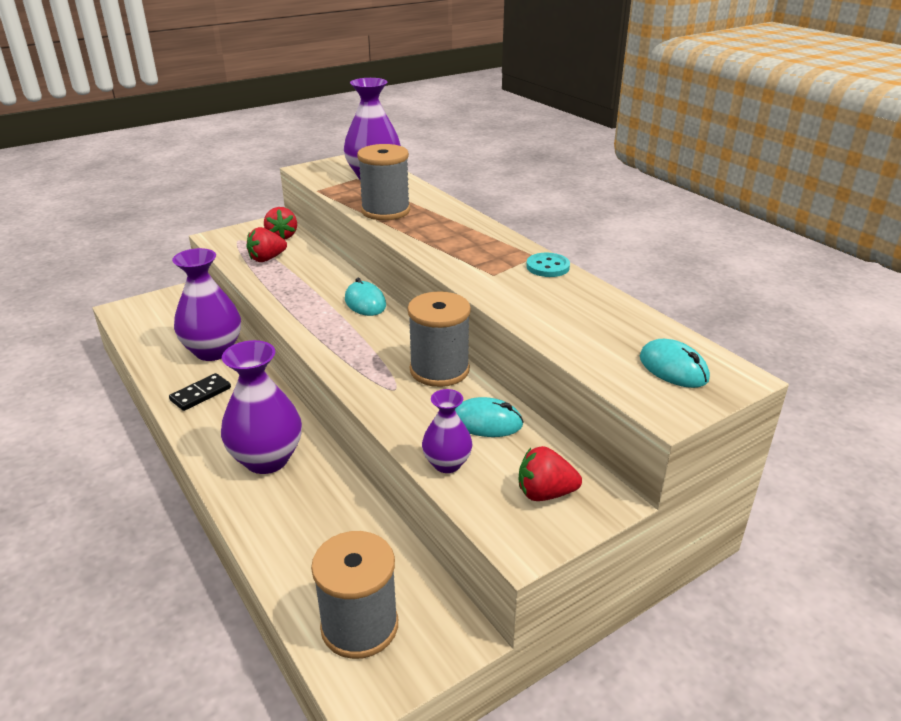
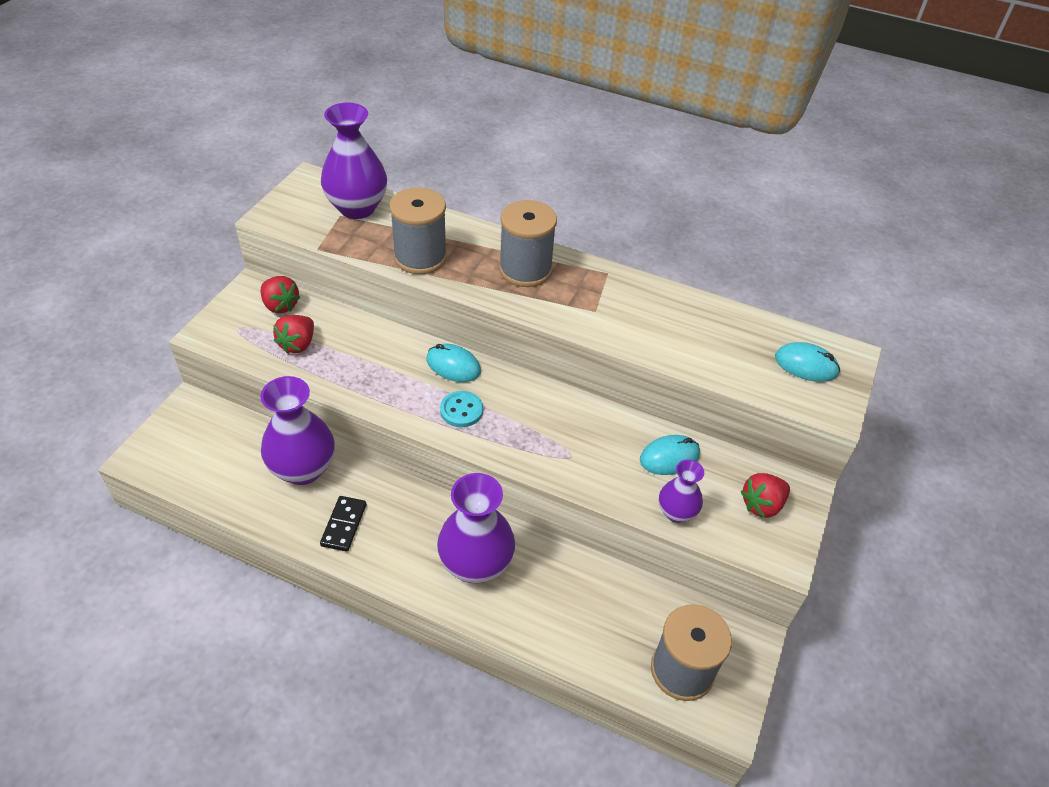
camera: 35 degrees left, 15 degrees up
grey spool [407,291,471,387] -> grey spool moved to [499,200,557,287]
turquoise button [526,253,570,277] -> turquoise button moved to [440,391,483,427]

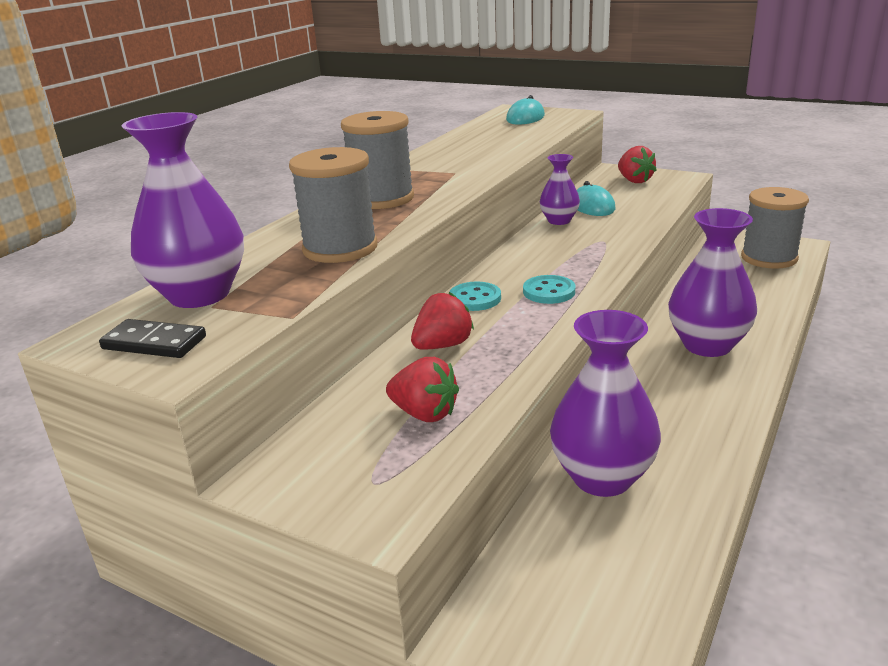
camera: 80 degrees left, 20 degrees down
red strawberry [260,276,300,313] -> red strawberry moved to [411,292,474,350]
black domino [320,496,366,552] -> black domino moved to [99,319,206,358]
turquoise mouse [426,344,481,382] -> turquoise button [449,282,501,311]
purple vase [659,459,704,523] -> purple vase moved to [540,154,580,225]

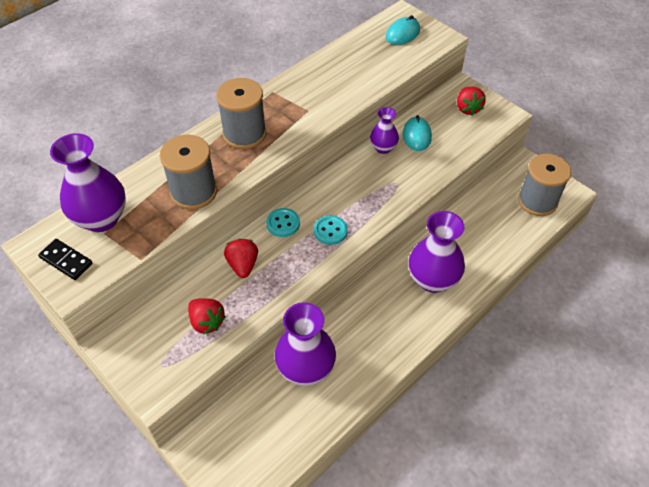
camera: 15 degrees right, 25 degrees up
red strawberry [411,292,474,350] -> red strawberry turned 75 degrees counterclockwise [224,239,258,278]

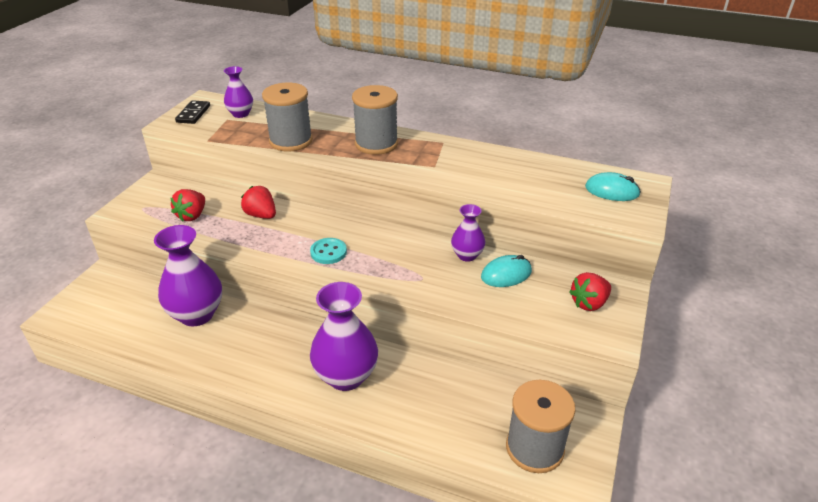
camera: 65 degrees right, 15 degrees down
purple vase [50,133,126,232] -> purple vase [224,66,253,118], size x0.56
red strawberry [224,239,258,278] -> red strawberry turned 105 degrees counterclockwise [241,186,276,219]
turquoise button [266,208,300,237] -> none

